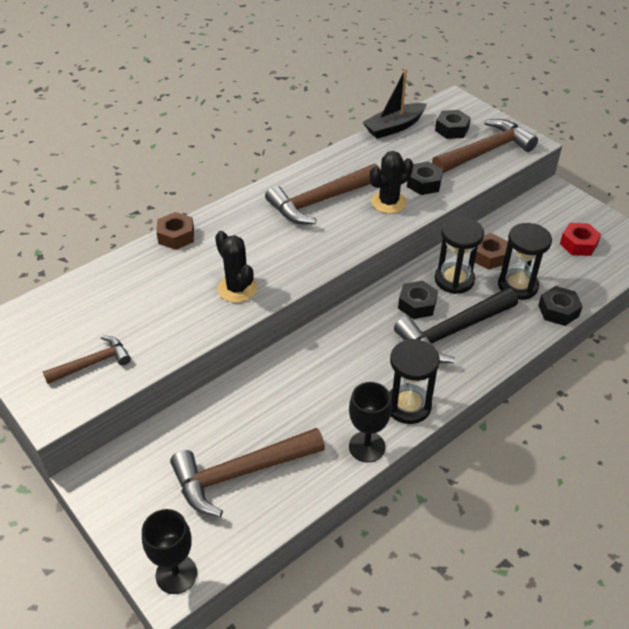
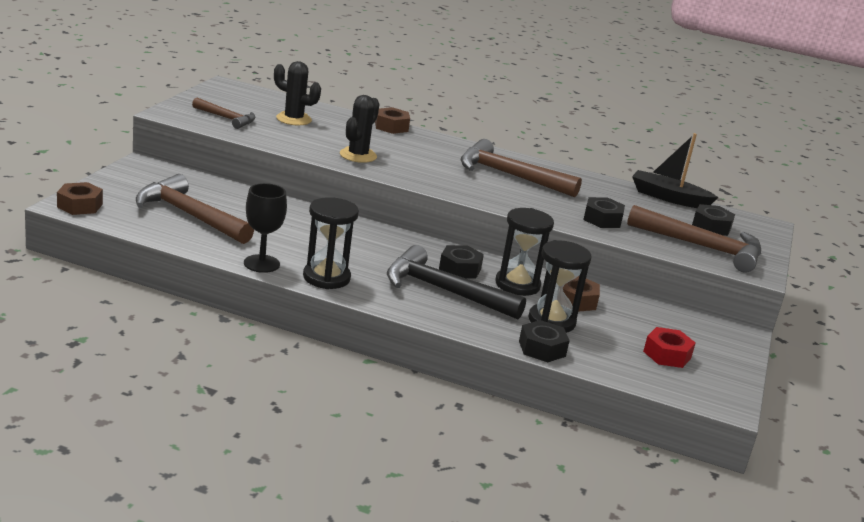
camera: 55 degrees right, 20 degrees down
black goblet [142,509,197,594] -> brown nut [57,182,103,215]
black cactus [370,151,413,214] -> black cactus moved to [274,61,321,126]

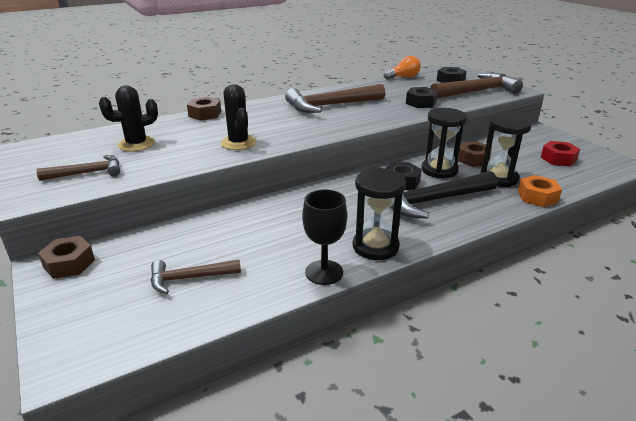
camera: 45 degrees left, 5 degrees up
brown nut [57,182,103,215] -> brown nut moved to [38,236,95,279]
brown hammer [136,174,254,244] -> brown hammer [151,259,241,294], size x0.57
black nut [519,320,570,362] -> orange nut [518,175,562,207]
black boat [632,133,719,208] -> orange light bulb [384,56,421,80]

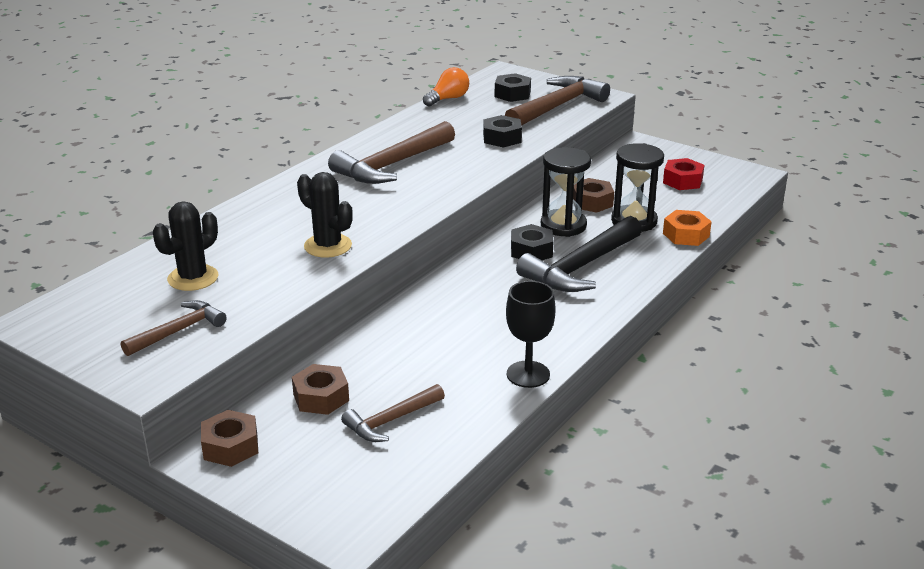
camera: 25 degrees left, 0 degrees up
brown nut [187,97,221,121] -> brown nut moved to [292,364,349,415]
black hourglass [353,168,406,260] -> none

